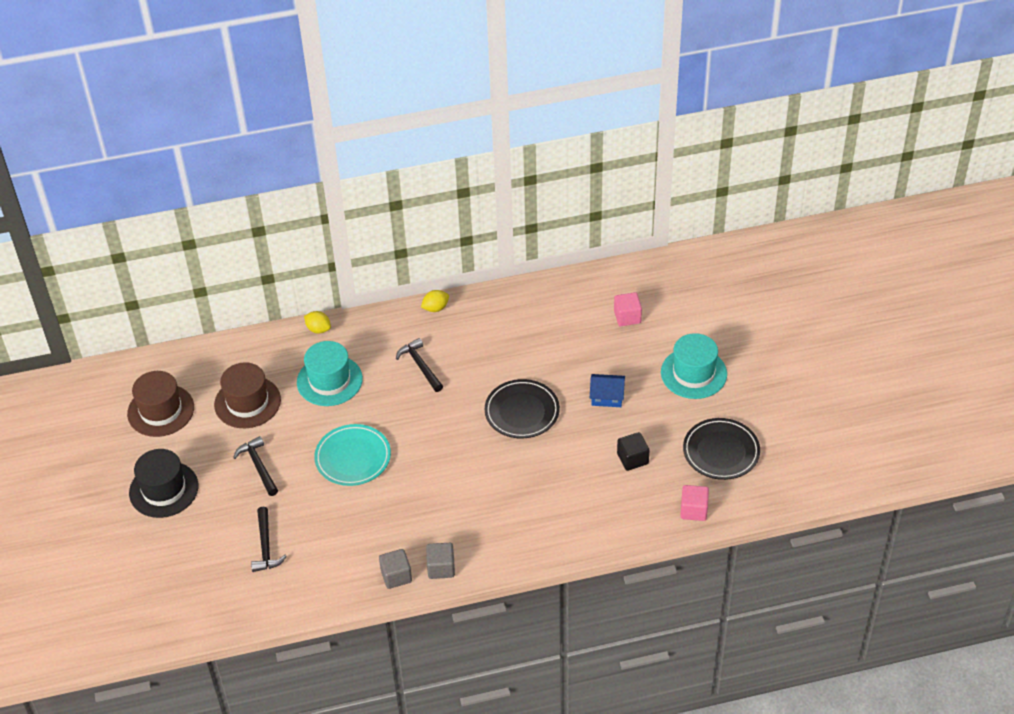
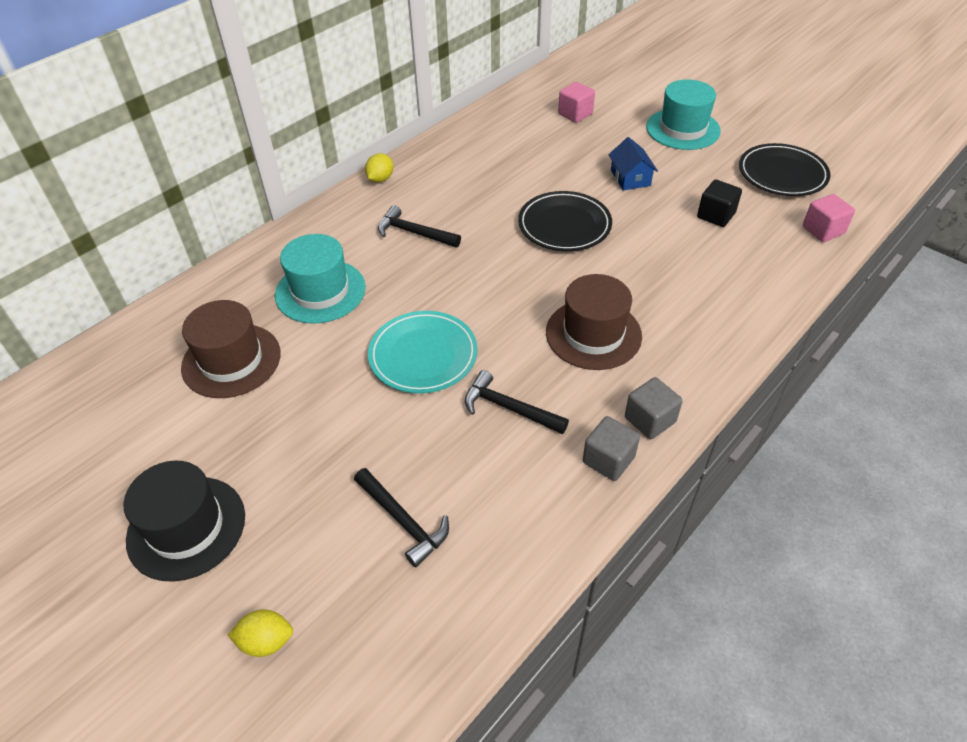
camera: 35 degrees left, 0 degrees up
brown hat [127,371,194,437] -> brown hat moved to [546,274,642,370]
black hammer [233,436,278,496] -> black hammer moved to [465,370,569,434]
yellow lemon [304,311,331,334] -> yellow lemon moved to [228,609,293,657]
blue house [590,374,625,407] -> blue house turned 75 degrees counterclockwise [608,137,658,190]

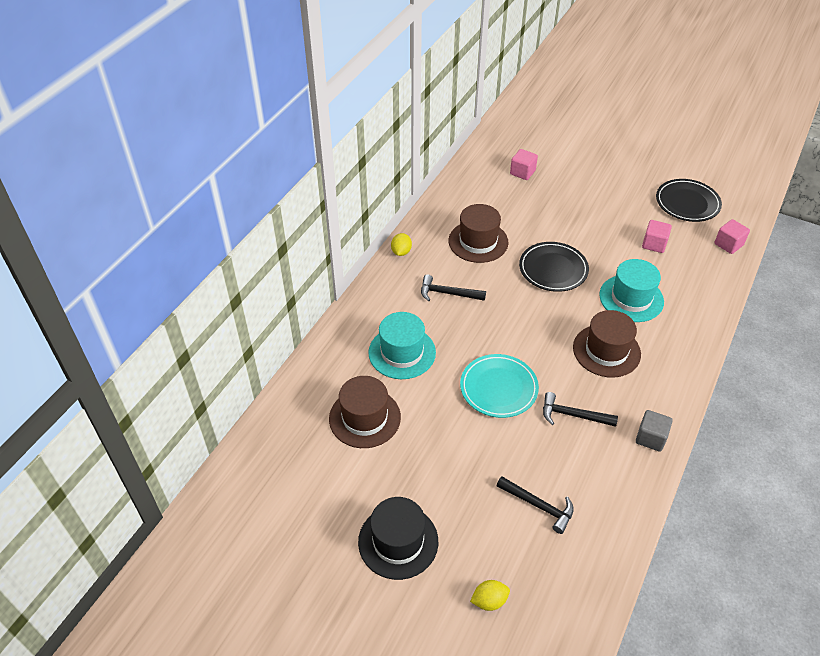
camera: 15 degrees left, 0 degrees up
blue house [608,137,658,190] -> none
grey cube [625,377,683,439] -> none
turquoise hat [646,79,721,150] -> turquoise hat moved to [599,259,664,322]
black cube [697,180,742,227] -> pink cube [642,220,672,253]
none -> brown hat [449,204,508,263]

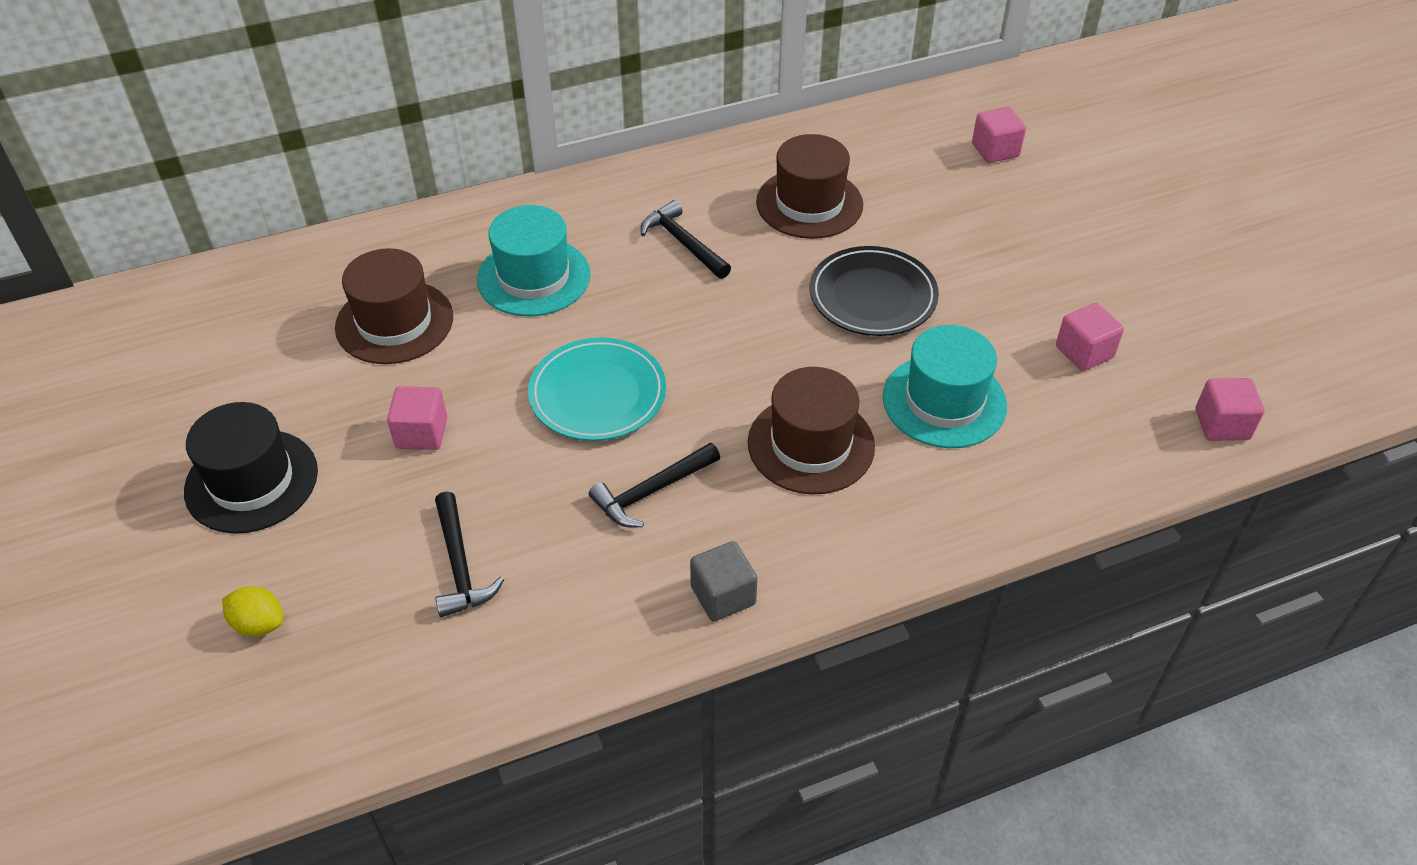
camera: 40 degrees right, 0 degrees up
yellow lemon [391,233,412,256] -> none
black hammer [543,392,618,427] -> black hammer turned 90 degrees counterclockwise [589,443,720,527]
black plate [656,179,722,222] -> none
none -> pink cube [387,386,447,450]

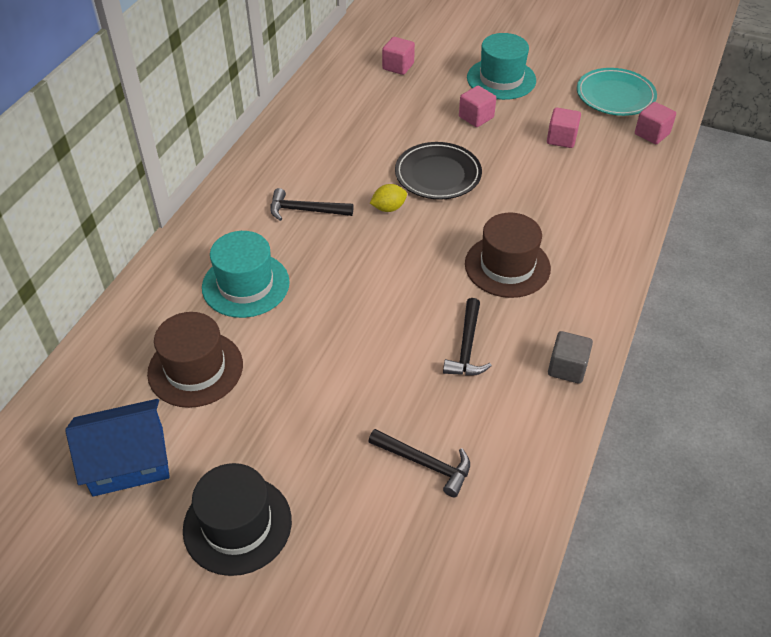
camera: 45 degrees left, 0 degrees up
yellow lemon [222,586,283,636] -> yellow lemon moved to [370,184,407,212]
pink cube [387,386,447,450] -> pink cube moved to [459,86,496,127]
turquoise plate [528,338,666,441] -> turquoise plate moved to [577,68,657,116]
brown hat [756,134,863,239] -> none
turquoise hat [883,325,1007,448] -> turquoise hat moved to [467,33,536,100]
none -> blue house [65,399,170,497]

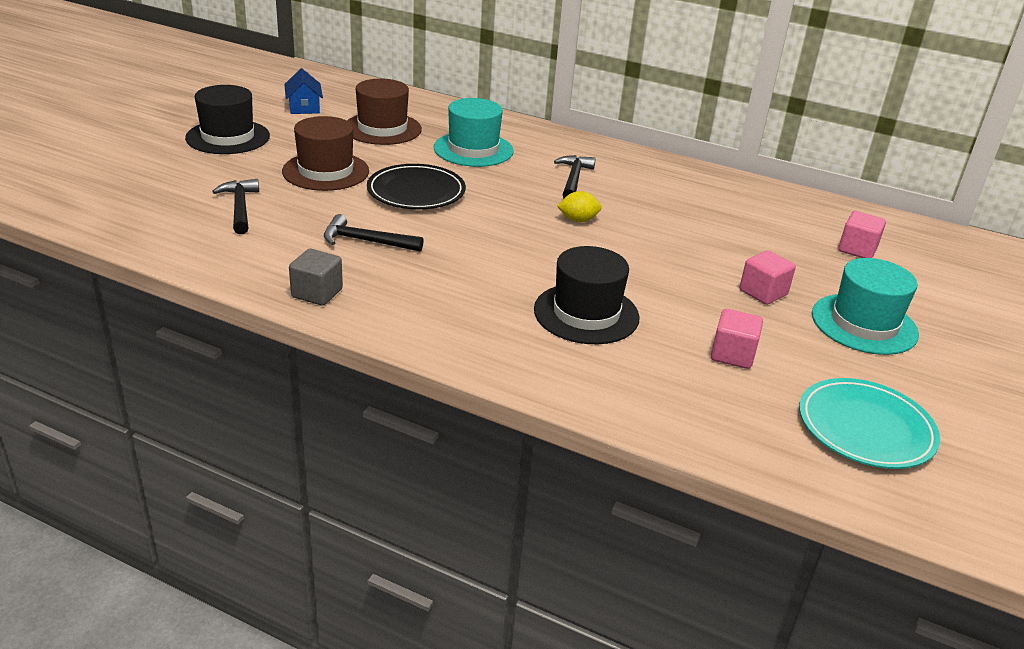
camera: 90 degrees right, 15 degrees down
blue house [65,399,170,497] -> blue house [284,69,323,114], size x0.62
black hammer [368,429,470,497] -> black hammer turned 135 degrees clockwise [212,179,259,234]
yellow lemon [370,184,407,212] -> yellow lemon turned 75 degrees counterclockwise [557,191,602,222]
black plate [395,142,482,200] -> black plate moved to [367,164,466,209]
brown hat [465,213,551,298] -> brown hat moved to [282,116,369,191]
pink cube [635,102,676,144] -> none
none -> black hat [534,246,640,344]

